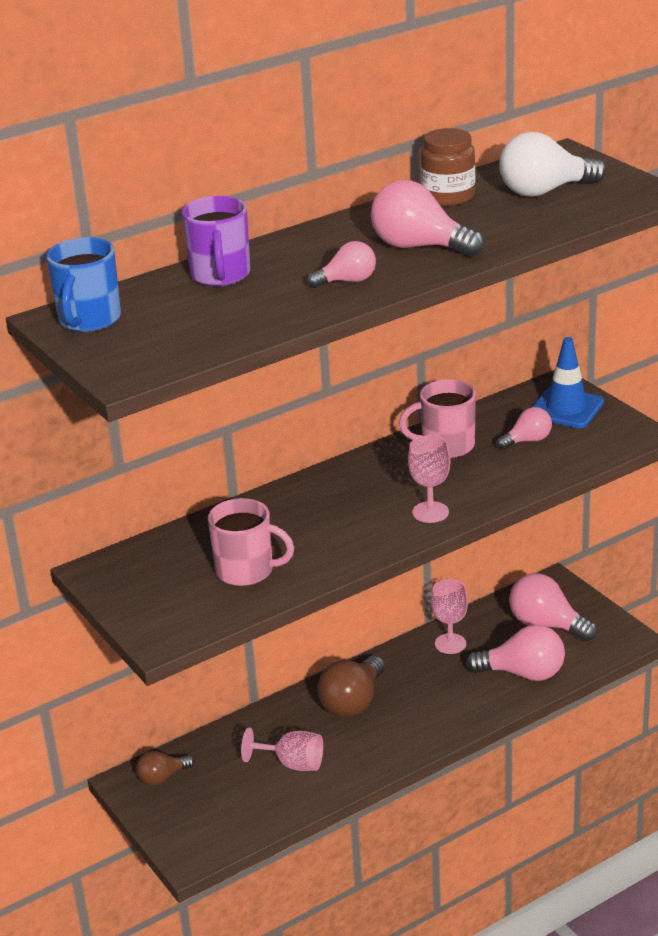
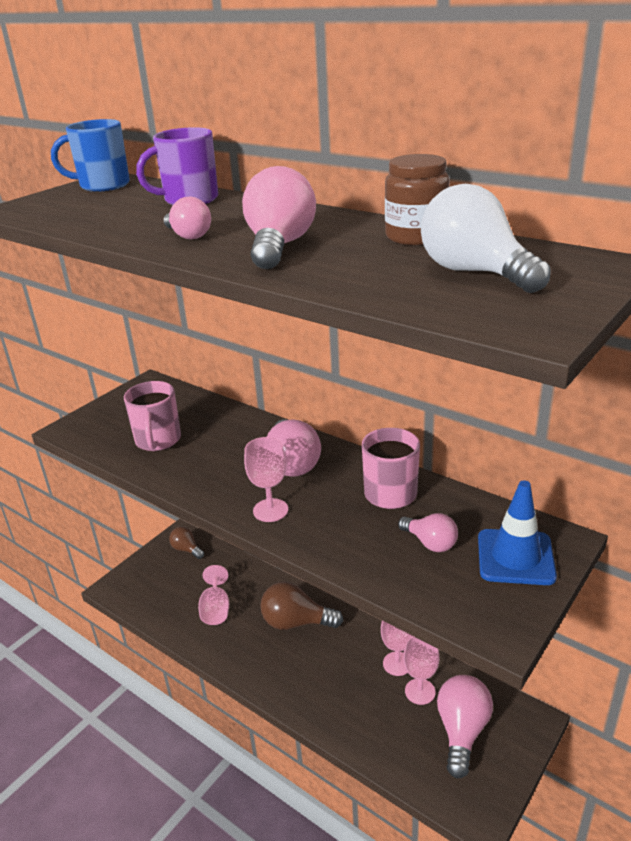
camera: 70 degrees right, 0 degrees up
pink light bulb [466,625,565,681] -> pink light bulb moved to [267,419,321,477]
none -> pink goblet [403,636,439,705]

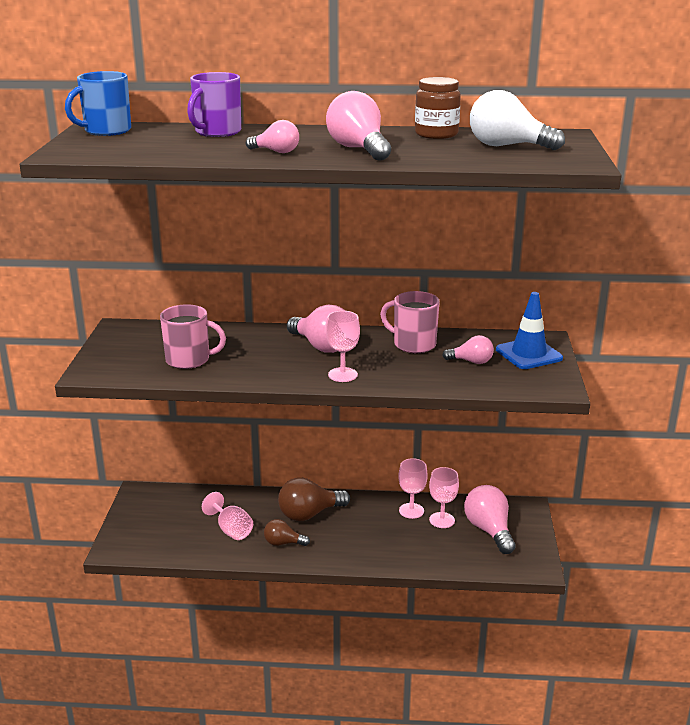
camera: 35 degrees left, 5 degrees down
pink mug [124,381,181,451] -> pink mug turned 45 degrees counterclockwise [160,304,226,369]
brown light bulb [169,527,204,559] -> brown light bulb moved to [264,519,310,546]

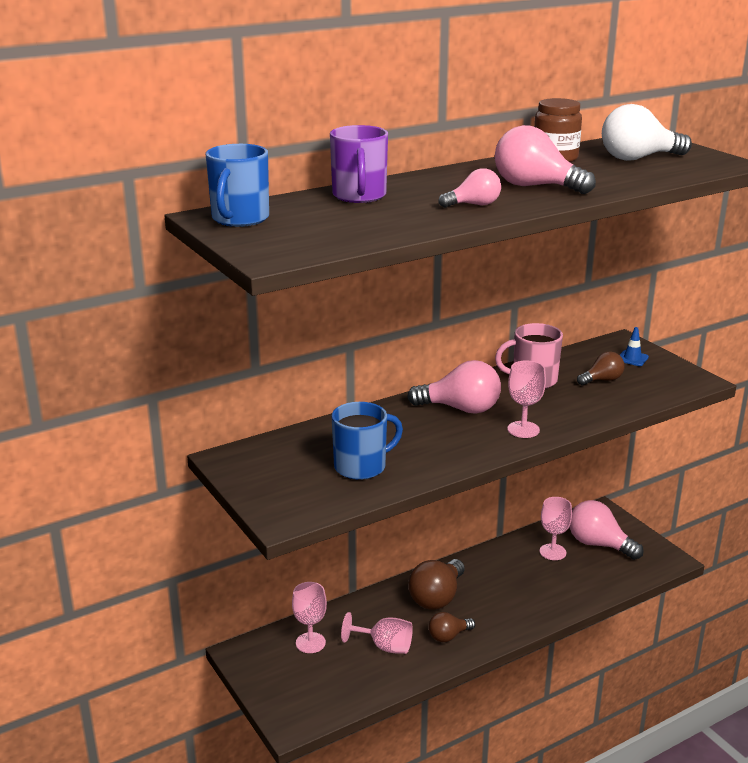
camera: 35 degrees left, 0 degrees up
pink mug [160,304,226,369] -> blue mug [332,402,403,480]
pink goblet [398,458,428,519] -> pink goblet moved to [292,582,327,653]
pink light bulb [442,335,494,364] -> brown light bulb [577,352,625,385]
blue traffic cone [496,292,563,369] -> blue traffic cone [620,327,649,366], size x0.51

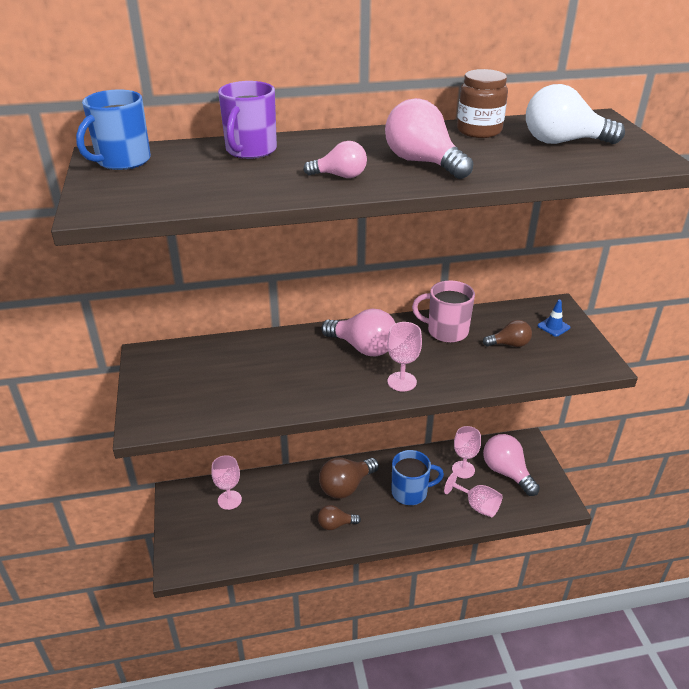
camera: 20 degrees right, 10 degrees up
blue mug [332,402,403,480] -> blue mug moved to [391,450,444,505]
pink goblet [341,612,413,654] -> pink goblet moved to [444,472,503,517]

